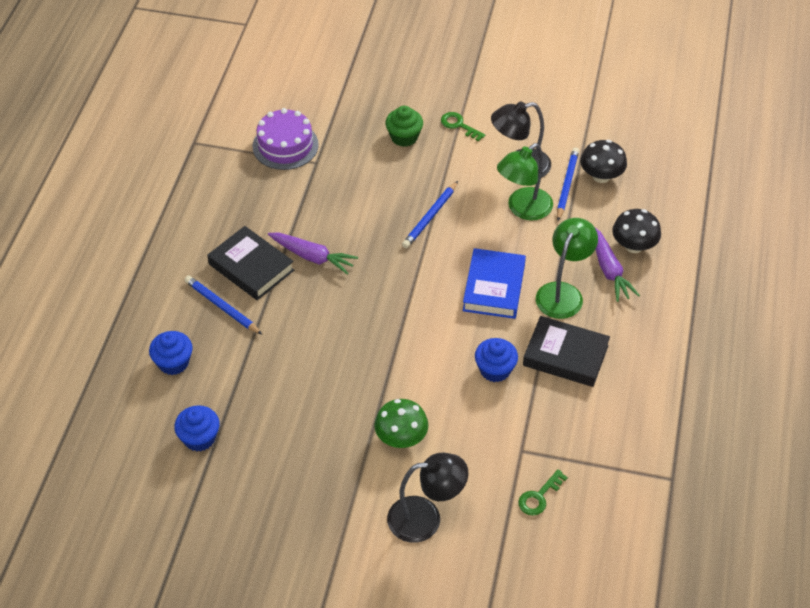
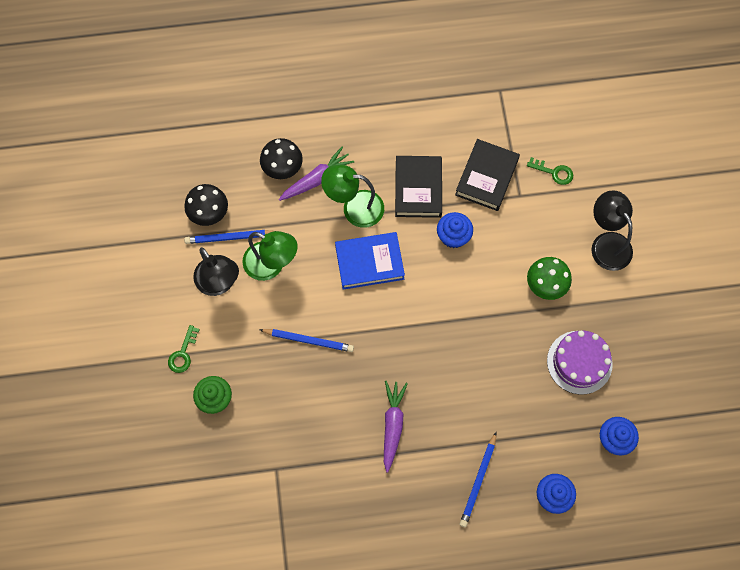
camera: 110 degrees left, 20 degrees up
black book [207,226,294,300] -> black book moved to [455,139,520,211]
purple cake [253,108,319,170] -> purple cake moved to [547,331,613,395]

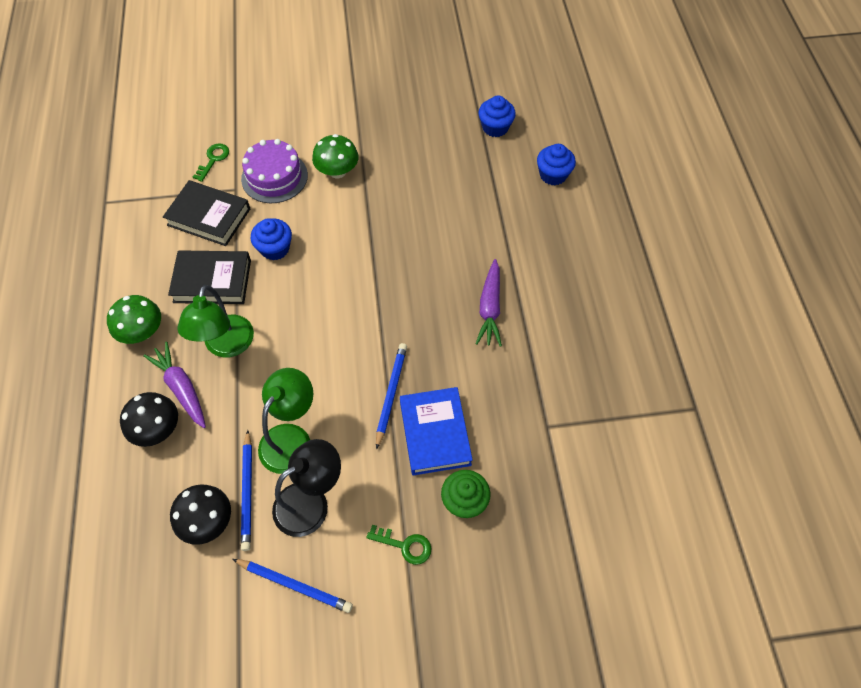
camera: 90 degrees left, 10 degrees down
blue book [335,232,405,290] -> blue book moved to [400,387,473,475]
purple carrot [384,381,408,472] -> purple carrot turned 90 degrees counterclockwise [475,259,502,347]
blue pencil [460,432,496,527] -> blue pencil moved to [233,559,353,613]
purple cake [547,331,613,395] -> purple cake moved to [241,139,308,203]
black lamp [591,190,633,271] -> none
none -> green mushroom [107,295,161,344]

